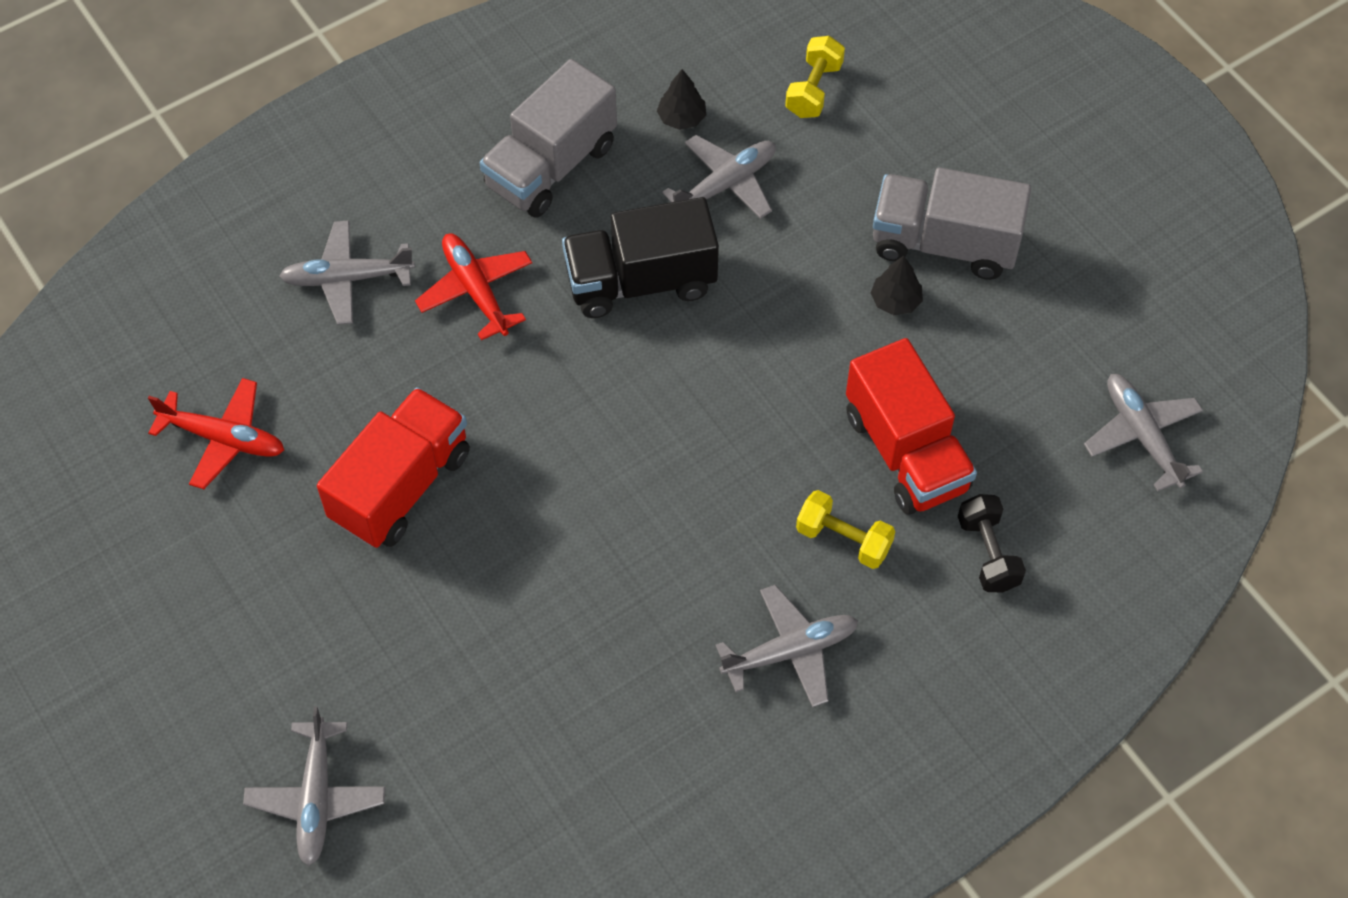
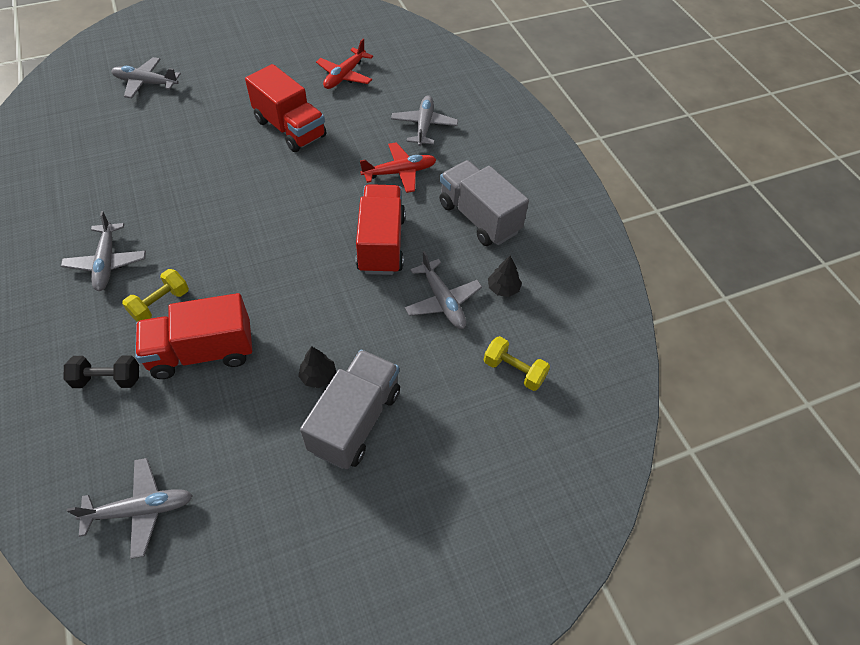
camera: 100 degrees right, 5 degrees down
black truck [562,197,719,318] -> red truck [356,184,405,275]

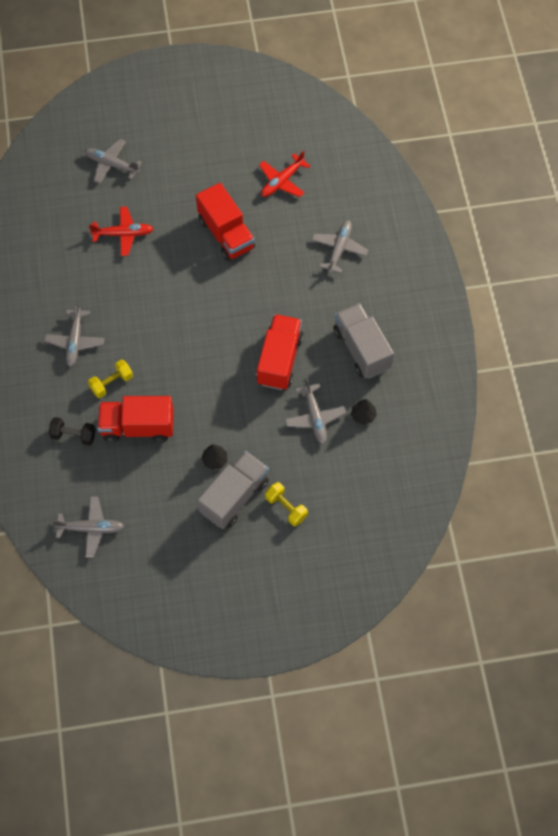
camera: 15 degrees right, 10 degrees up
red plane [360,142,437,193] -> red plane moved to [89,206,153,256]
yellow dumbbell [484,336,550,391] -> yellow dumbbell moved to [265,482,308,526]

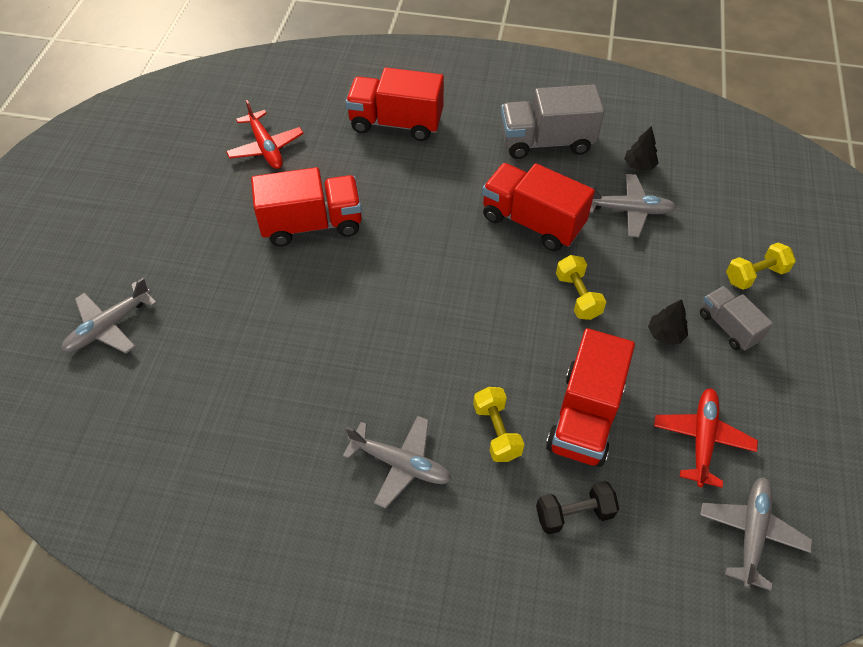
camera: 70 degrees left, 10 degrees down
black dumbbell [49,417,96,446] -> black dumbbell turned 45 degrees clockwise [536,481,619,534]
red plane [89,206,153,256] -> red plane moved to [654,388,758,488]
grey truck [197,451,269,529] -> grey truck [700,286,773,350], size x0.58
grey plane [312,221,368,273] -> red truck [345,68,444,141]
none -> yellow dumbbell [556,255,606,320]

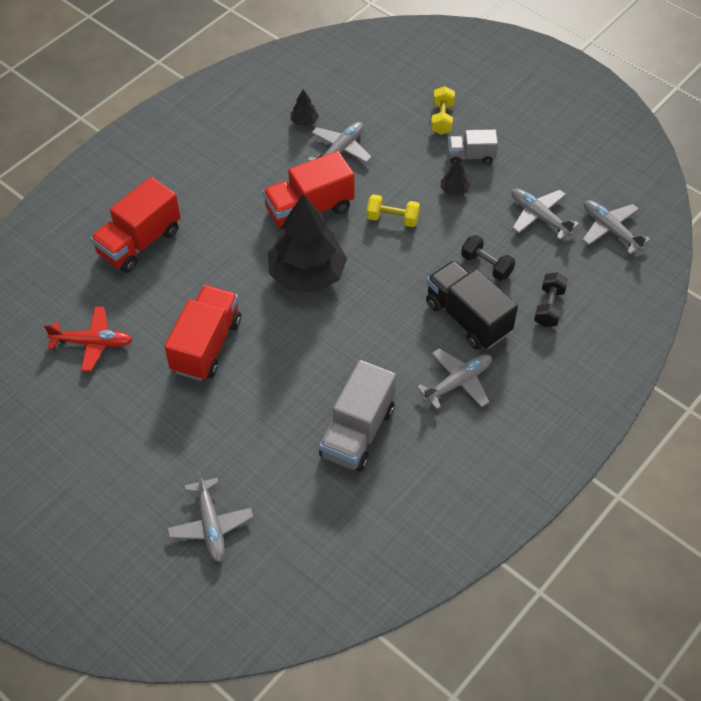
camera: 60 degrees left, 0 degrees up
yellow dumbbell [473,387,524,462] -> black truck [426,260,518,350]
grey truck [501,84,604,159] -> grey truck moved to [319,360,396,472]
red truck [546,328,635,467] -> black dumbbell [461,235,515,281]
red plane [654,388,758,488] -> grey plane [512,188,579,240]
none -> black tree [268,194,347,293]

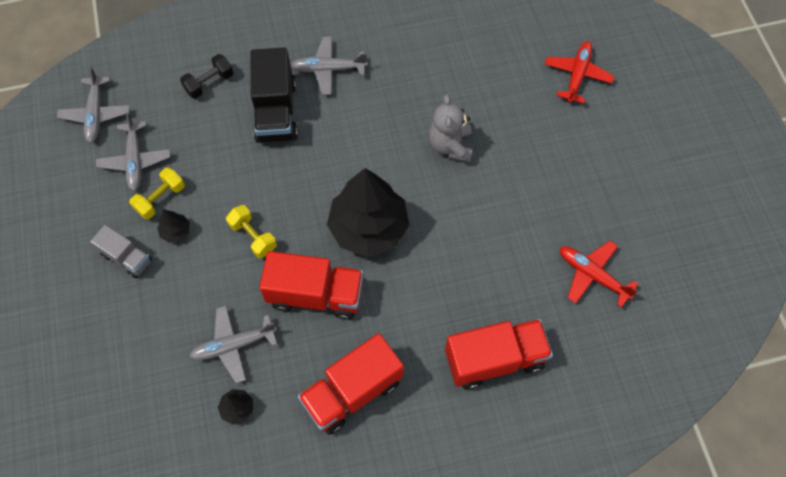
camera: 145 degrees left, 10 degrees up
red truck [164,285,241,381] -> red truck moved to [298,333,404,435]
grey plane [167,470,253,562] -> red plane [545,41,614,104]
grey truck [319,360,396,472] -> none
yellow dumbbell [431,86,455,135] -> yellow dumbbell moved to [129,168,185,220]
black dumbbell [461,235,515,281] -> none
none -> grey teddy bear [428,94,473,162]

